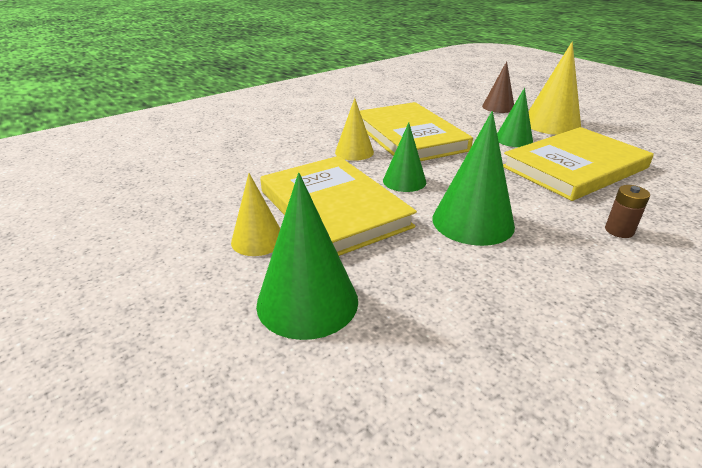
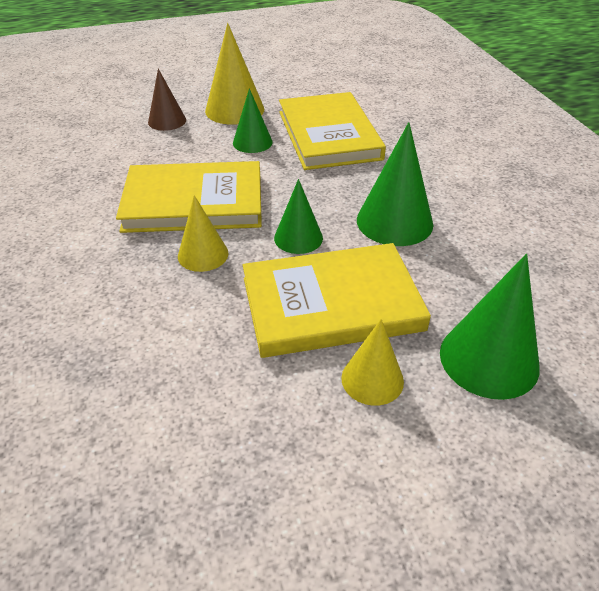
camera: 70 degrees left, 10 degrees up
brown battery [605,185,650,238] -> none

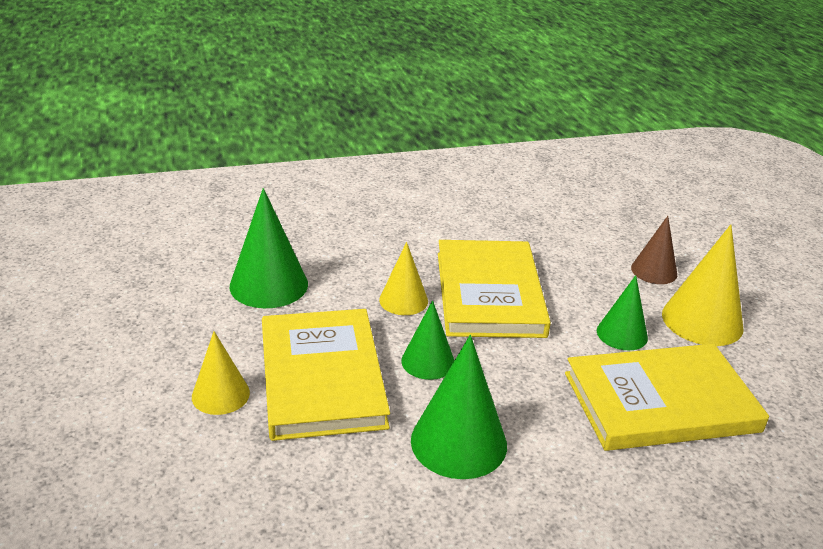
camera: 90 degrees right, 10 degrees down
green cone [440,254,540,400] -> green cone moved to [230,188,308,308]

